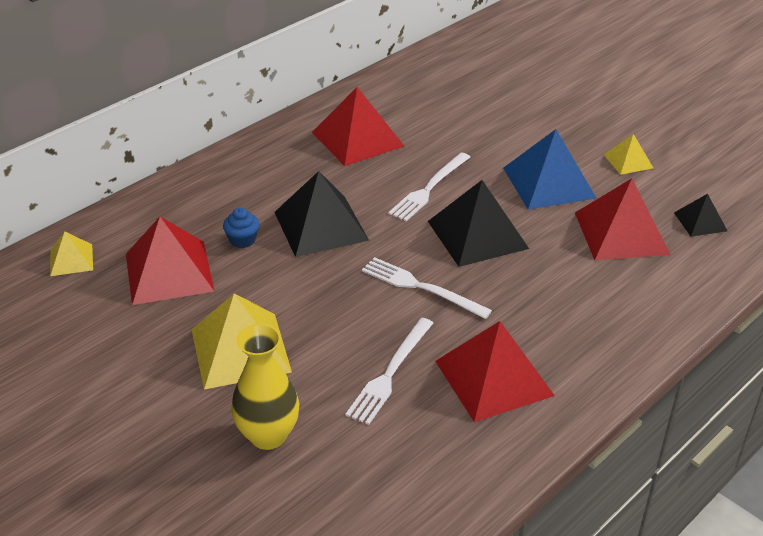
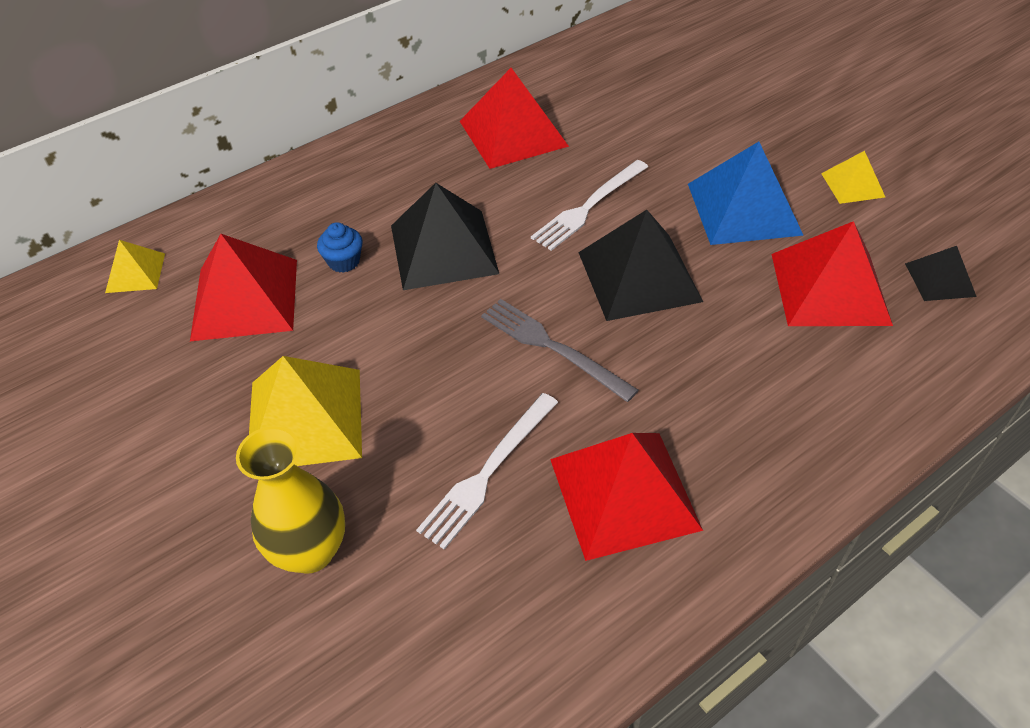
camera: 10 degrees right, 10 degrees up
white fork [362,257,492,319] -> grey fork [481,299,639,402]

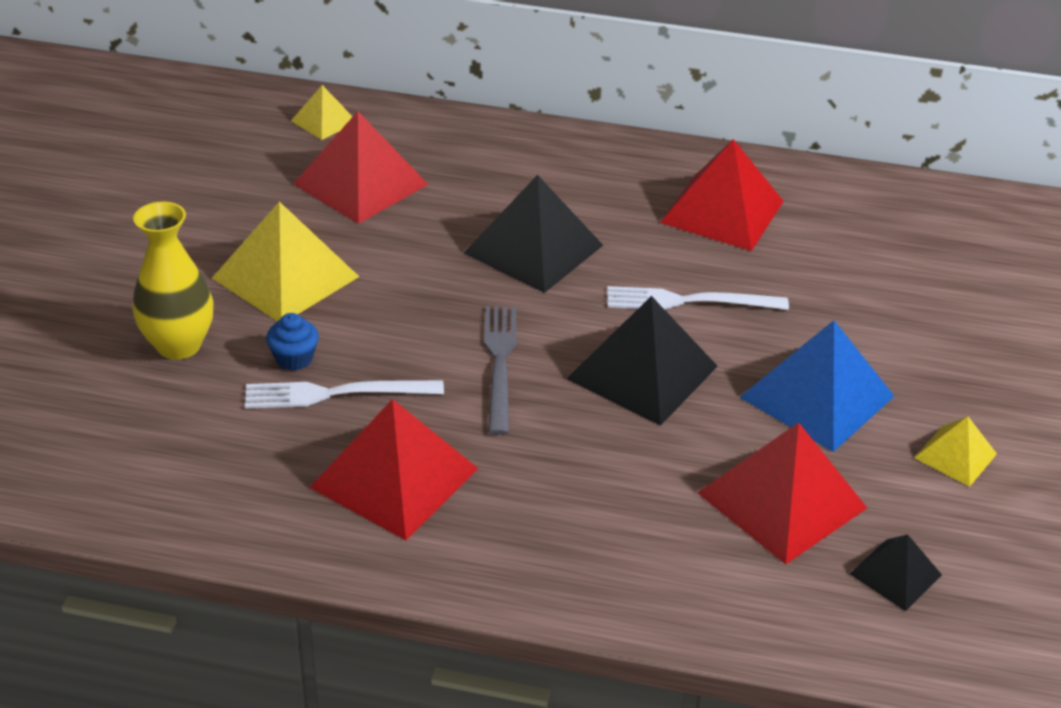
camera: 45 degrees right, 10 degrees down
blue cupcake [317,222,363,273] -> blue cupcake moved to [266,313,319,371]

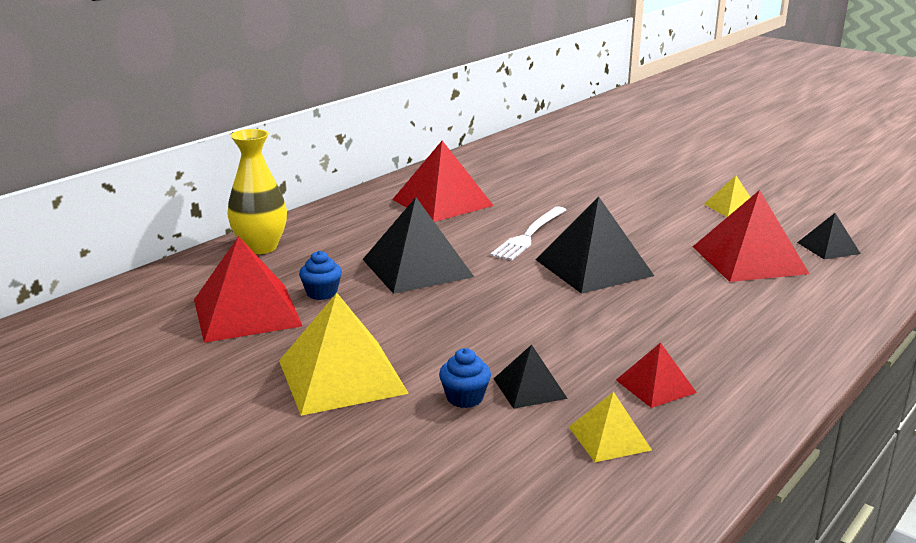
camera: 60 degrees left, 15 degrees down
yellow vase [132,202,213,360] -> yellow vase moved to [227,129,287,254]
white fork [245,380,444,409] -> black pyramid [494,345,568,409]
yellow pyramid [291,85,353,140] -> yellow pyramid moved to [569,392,652,462]
red pyramid [309,399,479,540] -> red pyramid [616,342,697,408], size x0.53
grey fork [484,306,516,435] -> none
blue pyramid [739,321,894,452] -> none
none -> blue cupcake [299,251,342,300]

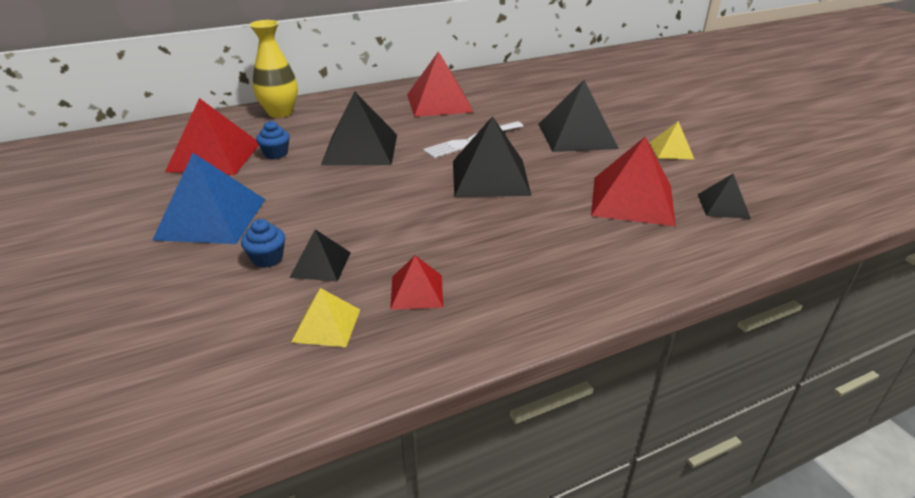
camera: 25 degrees right, 10 degrees up
yellow pyramid [279,293,409,416] -> blue pyramid [152,153,265,244]
none -> black pyramid [538,80,619,152]

